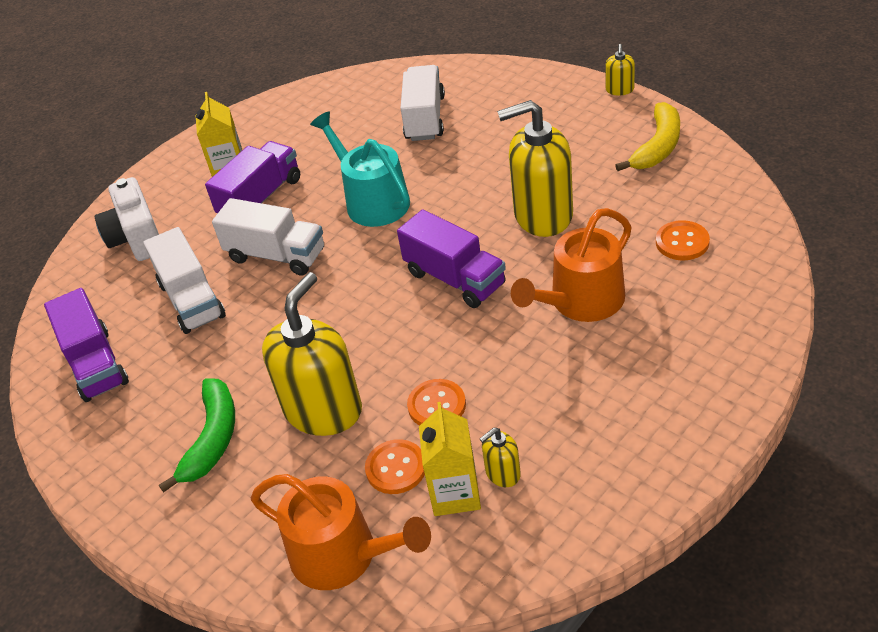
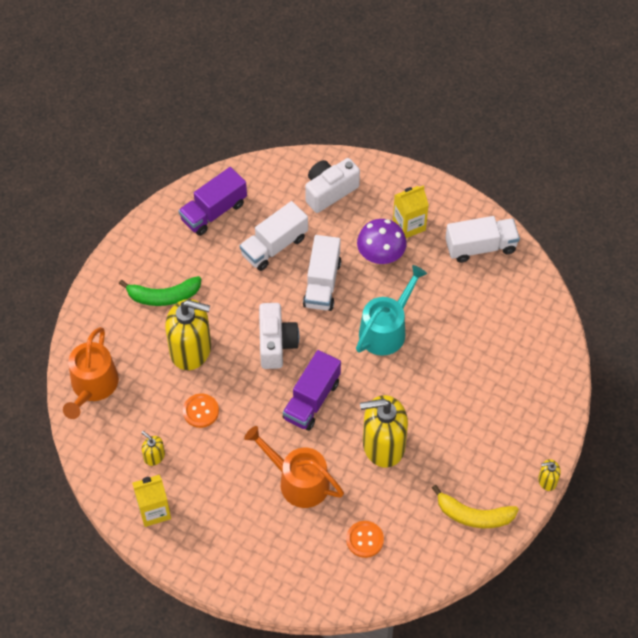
camera: 70 degrees right, 15 degrees up
purple truck [205,141,300,213] -> purple mushroom [357,219,407,264]
orange button [365,439,425,494] -> none
white truck [400,65,445,141] -> white truck moved to [445,216,520,263]
yellow carton [419,402,481,516] -> yellow carton moved to [132,475,171,527]
yellow soap dispenser [497,100,573,237] -> yellow soap dispenser turned 75 degrees counterclockwise [360,395,408,468]
none -> white camera [259,303,299,369]

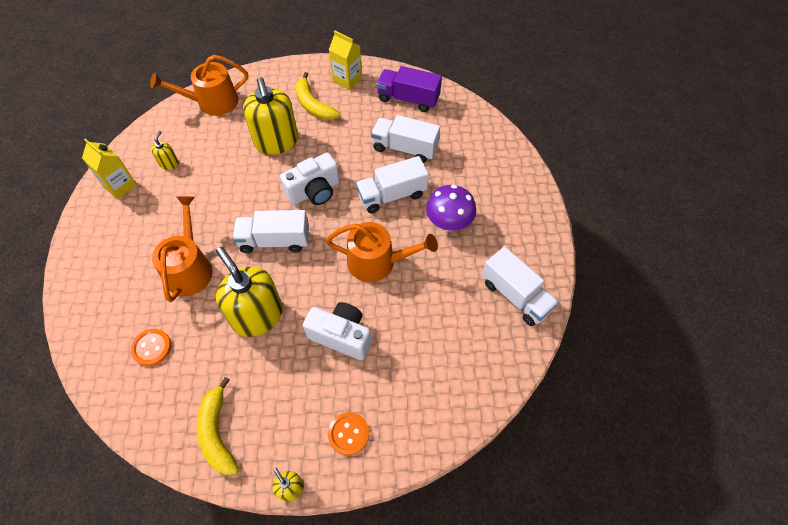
camera: 60 degrees right, 0 degrees up
green banana [119,276,201,306] -> yellow banana [296,72,340,120]
orange button [183,394,219,428] -> orange button moved to [328,412,369,455]
purple truck [283,350,341,431] -> white truck [233,210,309,253]
white camera [305,158,360,213] -> white camera moved to [303,302,371,360]
turquoise watering can [356,265,427,356] -> orange watering can [326,222,438,282]
yellow carton [393,185,429,238] -> yellow carton moved to [329,30,362,90]

